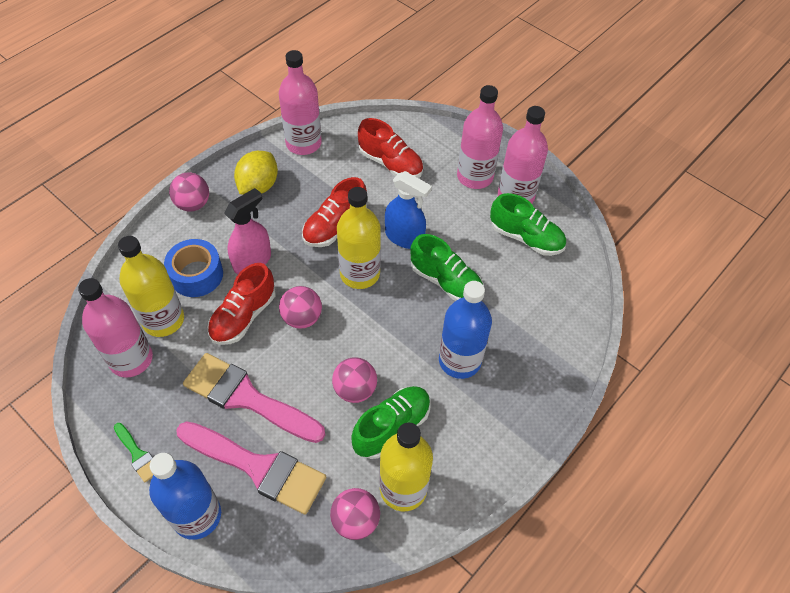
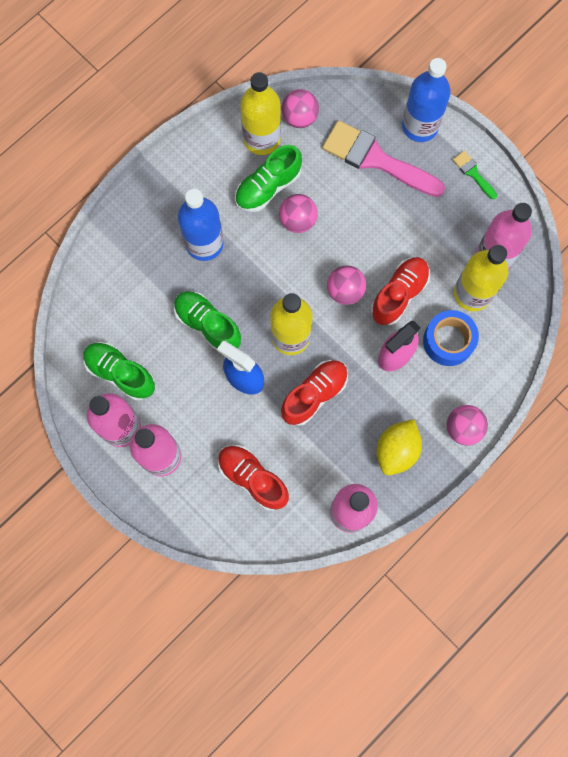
camera: 175 degrees left, 20 degrees up
pink brush [183,353,325,443] -> none

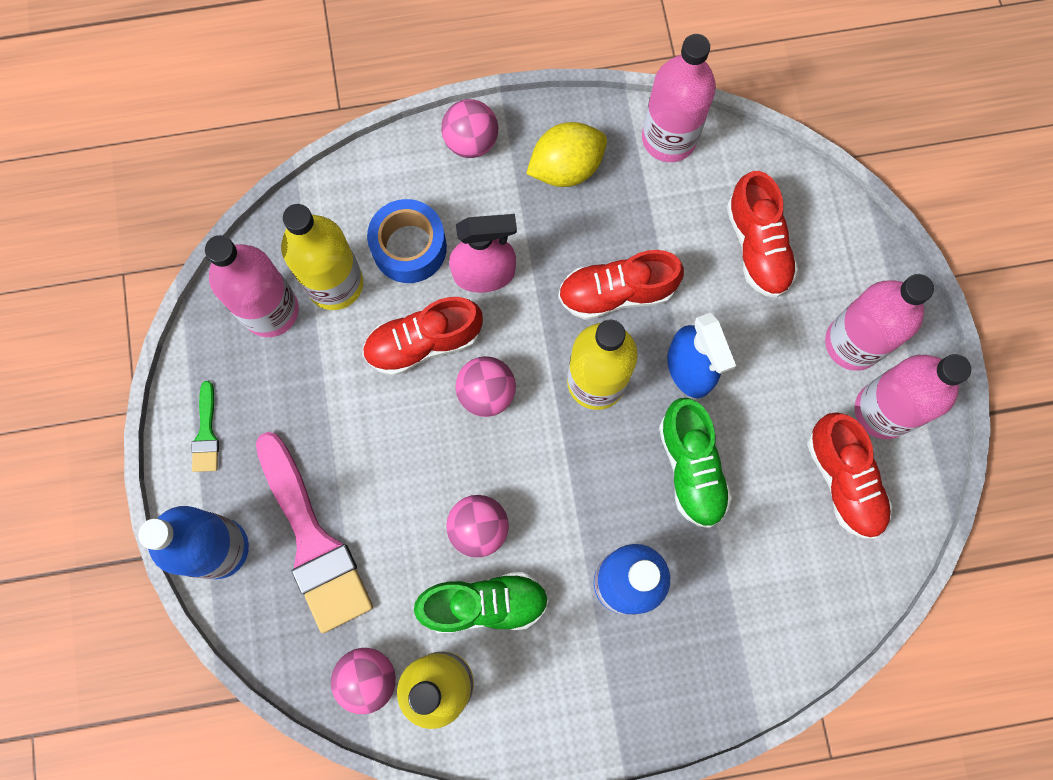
camera: 145 degrees left, 0 degrees up
green shoe [83,342,155,401] -> red shoe [807,412,893,539]

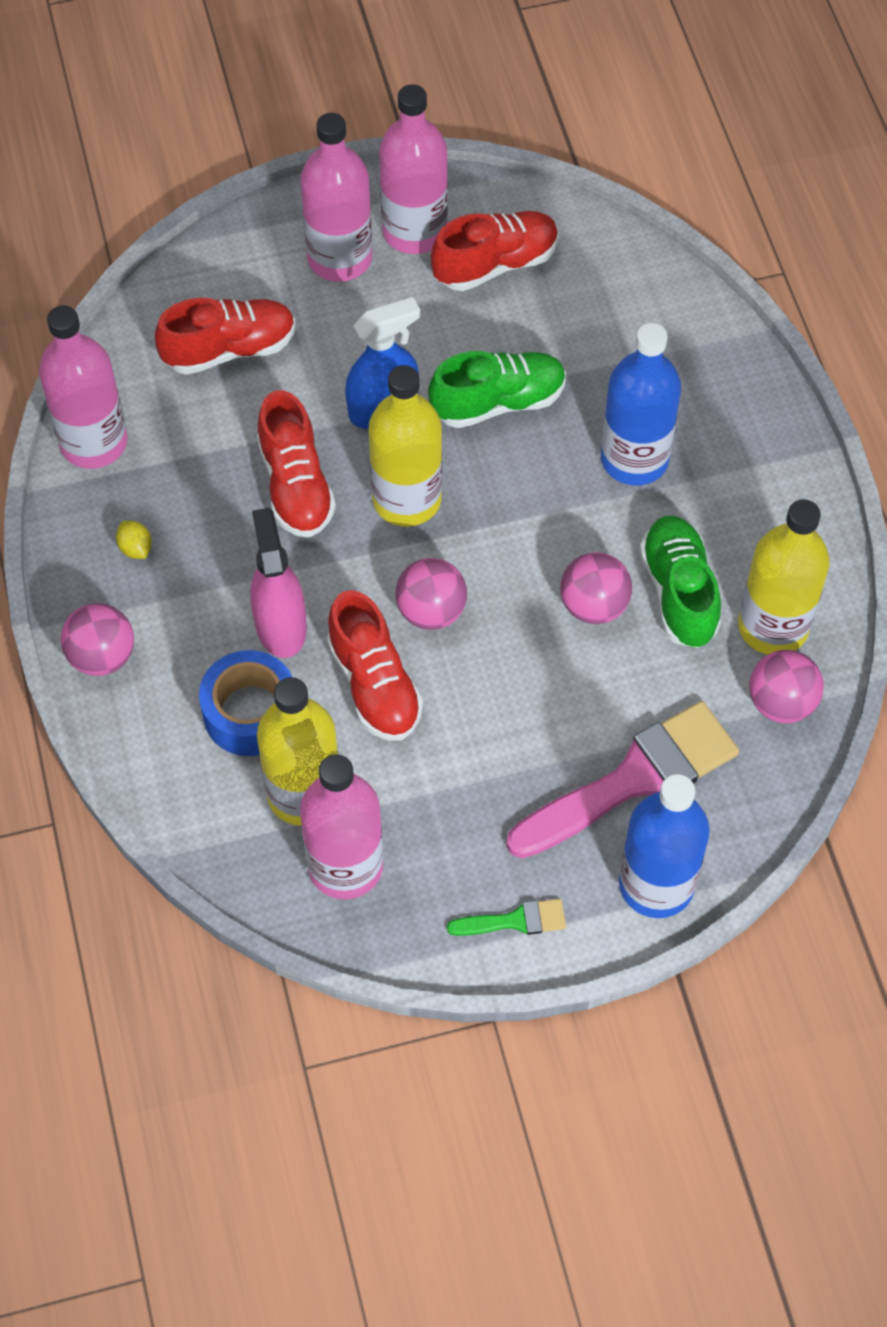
camera: 95 degrees left, 15 degrees down
yellow lemon [526,122,607,187] -> yellow lemon [116,521,152,559], size x0.45

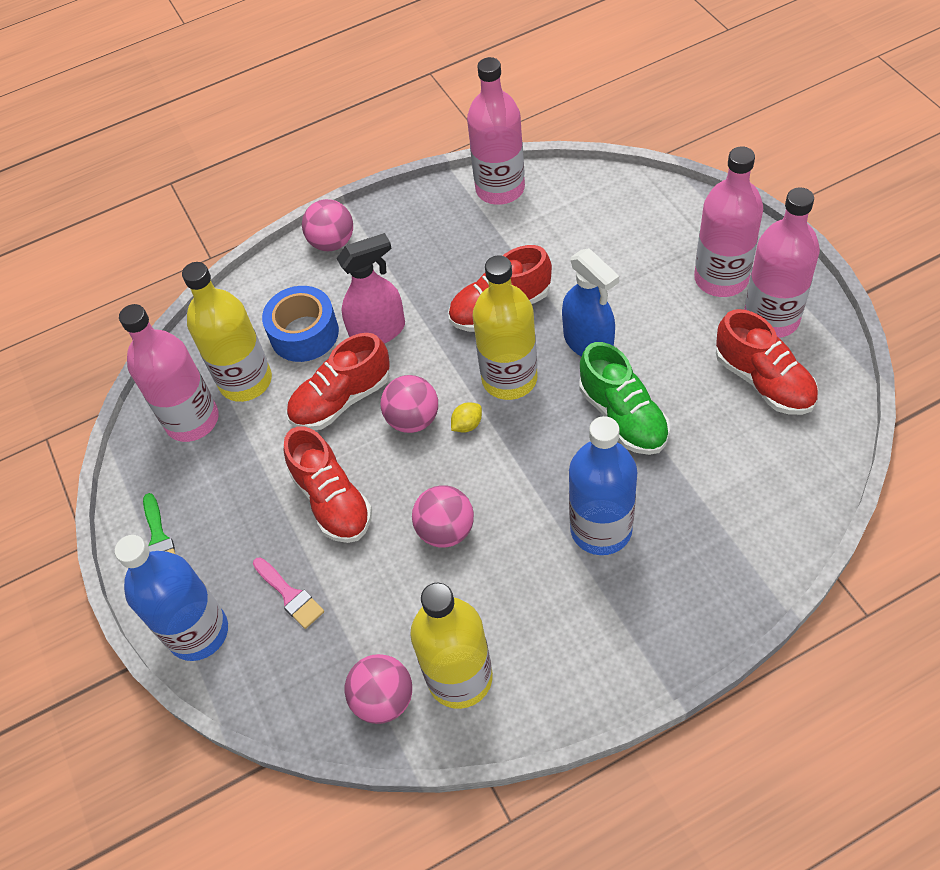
camera: 85 degrees right, 5 degrees down
yellow lemon [116,521,152,559] -> yellow lemon moved to [451,402,482,433]
red shoe [155,298,296,375] -> red shoe moved to [284,426,372,543]
pink brush [506,701,739,858] -> pink brush [253,557,324,629], size x0.45
green shoe [640,516,721,648] -> none

